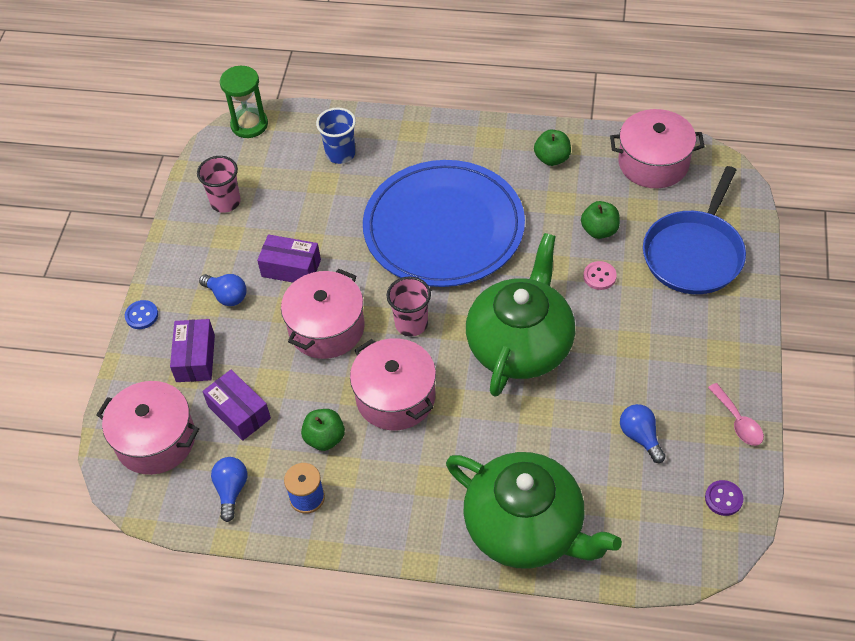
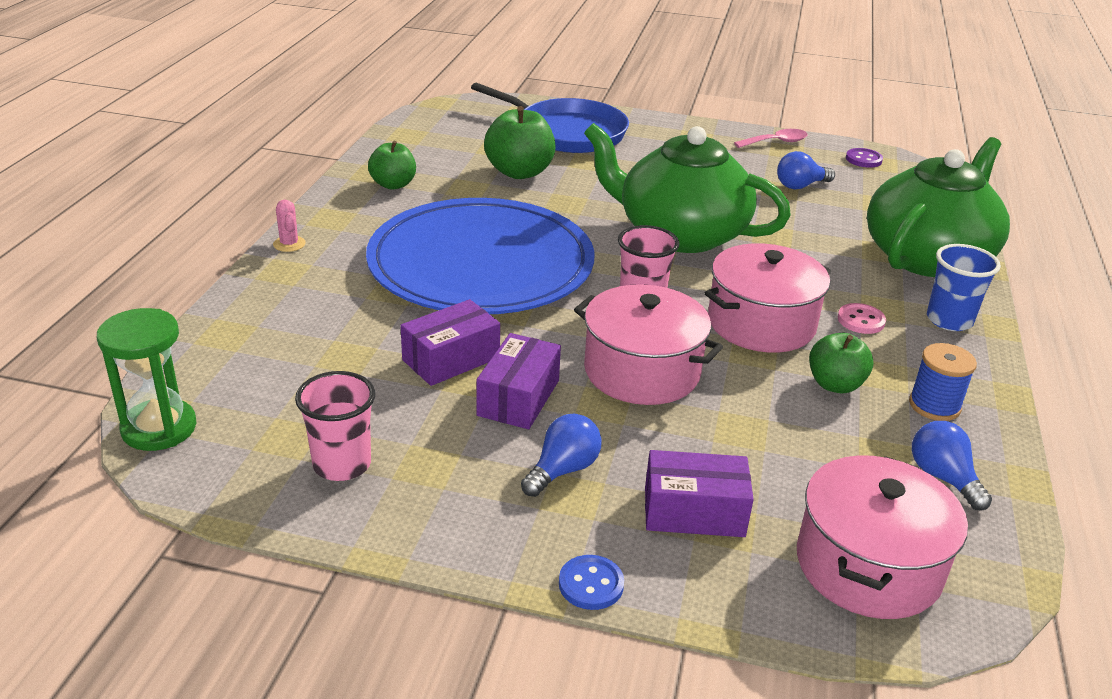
camera: 90 degrees left, 20 degrees down
purple box [202,370,271,441] -> purple box moved to [400,299,500,386]
blue light bulb [211,457,247,522] -> blue light bulb turned 60 degrees clockwise [912,421,992,511]
blue cup [316,107,356,164] -> blue cup moved to [927,244,1001,331]
green apple [581,201,620,239] -> green apple [484,106,555,179], size x1.54
pink button [583,261,617,290] -> pink button moved to [838,303,886,334]
pink pot [610,109,705,189] -> none
none -> pink cactus [273,200,306,252]

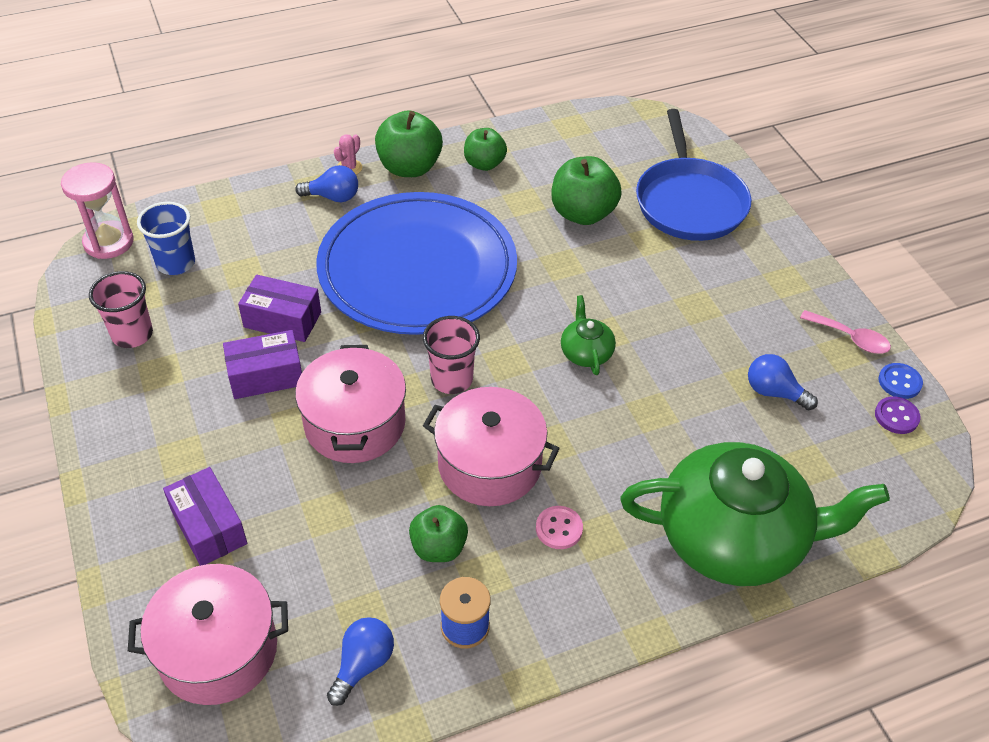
camera: 55 degrees right, 15 degrees up
green hourglass [97,308,196,451] -> pink hourglass [61,162,134,259]
blue light bulb [521,414,602,497] -> blue light bulb moved to [295,165,358,202]
blue button [559,555,624,610] -> blue button moved to [879,363,923,399]
green teapot [584,123,791,253] -> green teapot [561,295,616,375], size x0.41
blue cup [927,244,1001,331] -> blue cup moved to [137,202,195,275]
none -> green apple [375,110,443,177]

